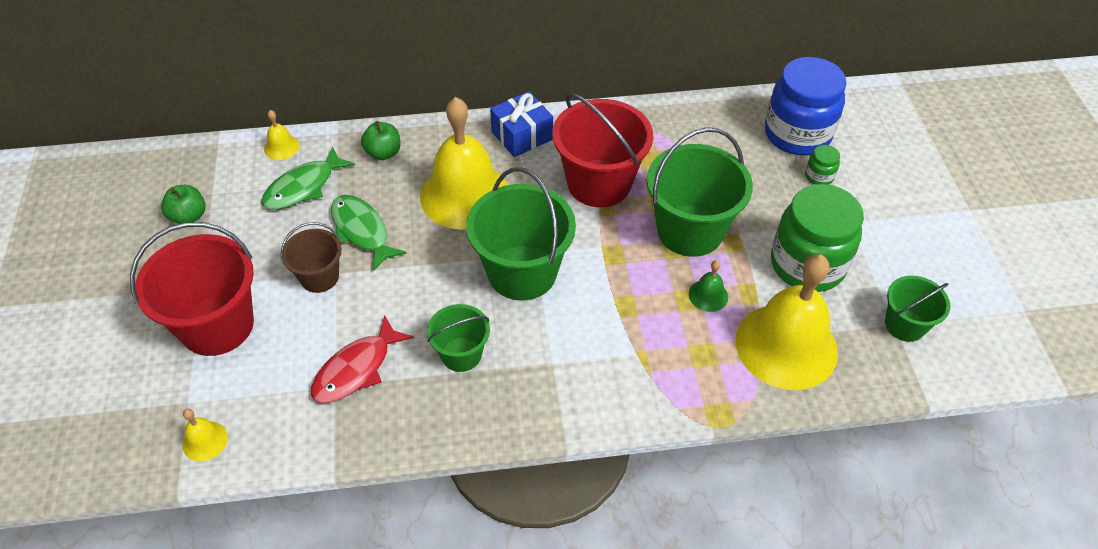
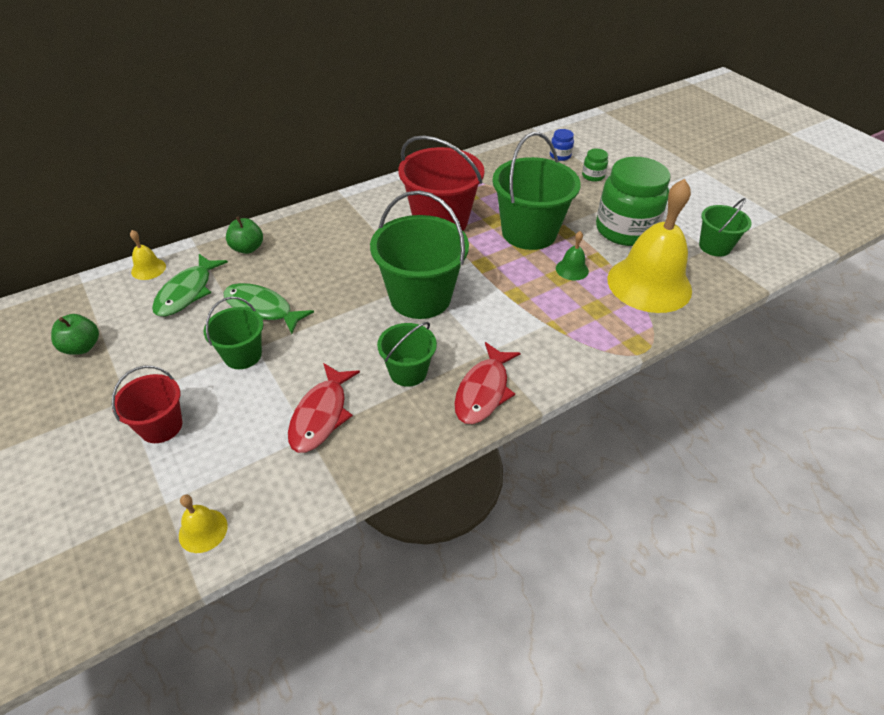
camera: 25 degrees left, 5 degrees down
red bucket [130,222,254,356] -> red bucket [112,366,182,443], size x0.55
brown bucket [281,222,342,293] -> green bucket [204,297,263,369]
yellow bell [420,97,508,230] -> none
blue gift [490,91,553,157] -> none
blue jar [765,57,847,155] -> blue jar [550,129,574,161], size x0.42
none -> red fish [454,342,520,424]

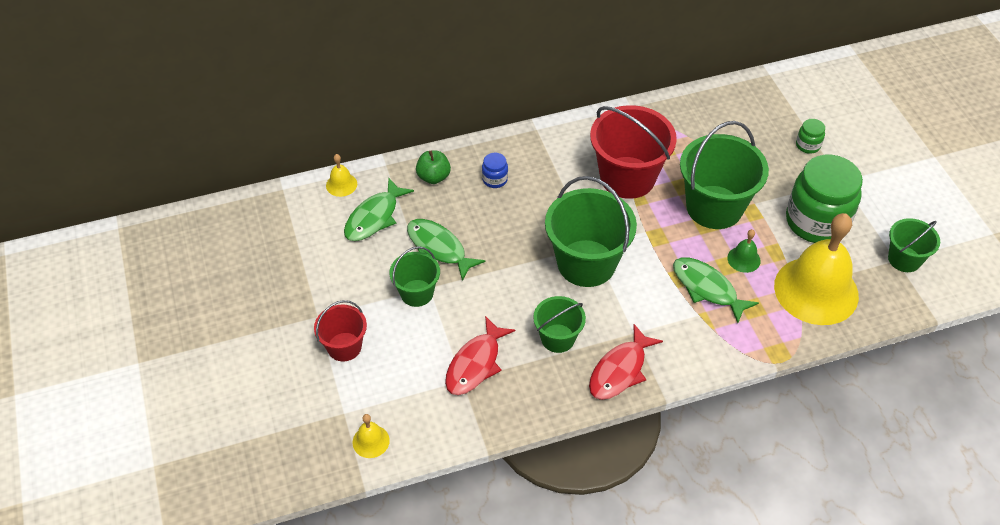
camera: 15 degrees right, 5 degrees up
green apple [51,314,99,355] -> none
blue jar [550,129,574,161] -> blue jar moved to [482,153,508,188]
none -> green fish [673,257,759,323]

